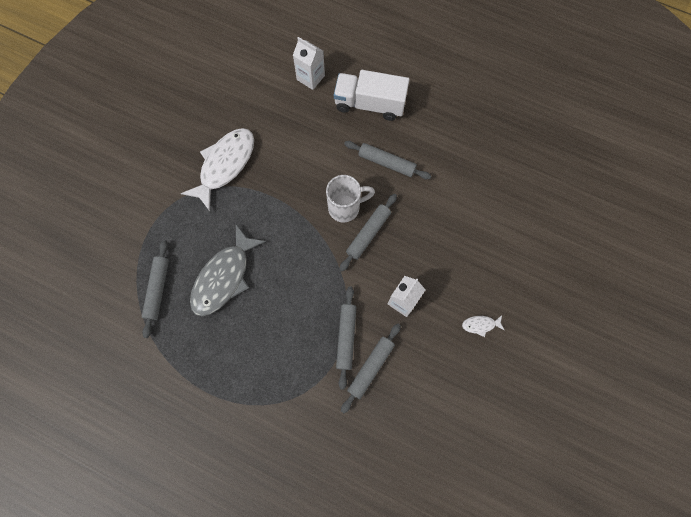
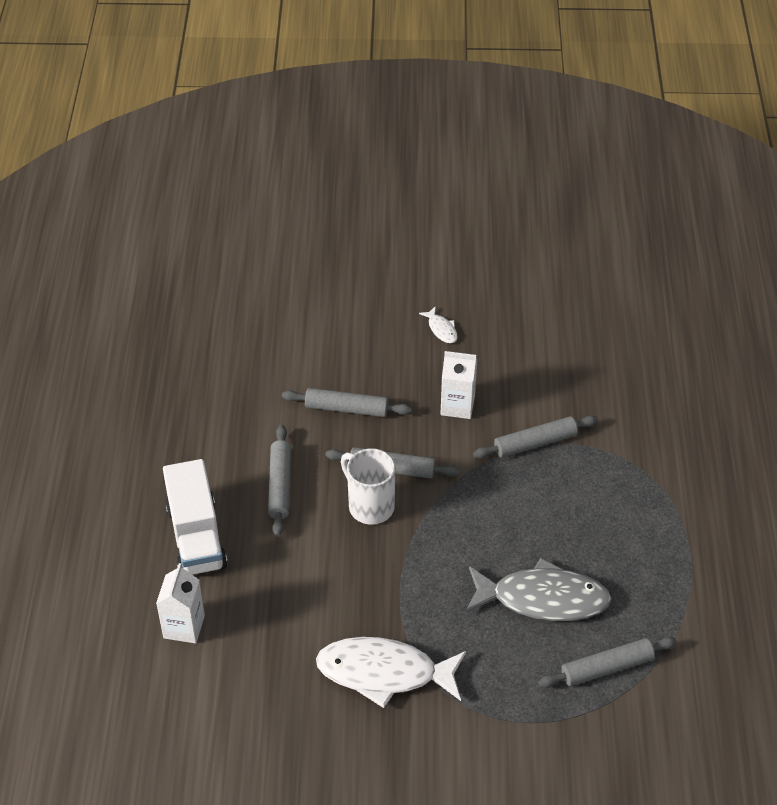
camera: 115 degrees left, 25 degrees down
grey rolling pin [341,323,401,413] -> grey rolling pin moved to [282,388,412,417]

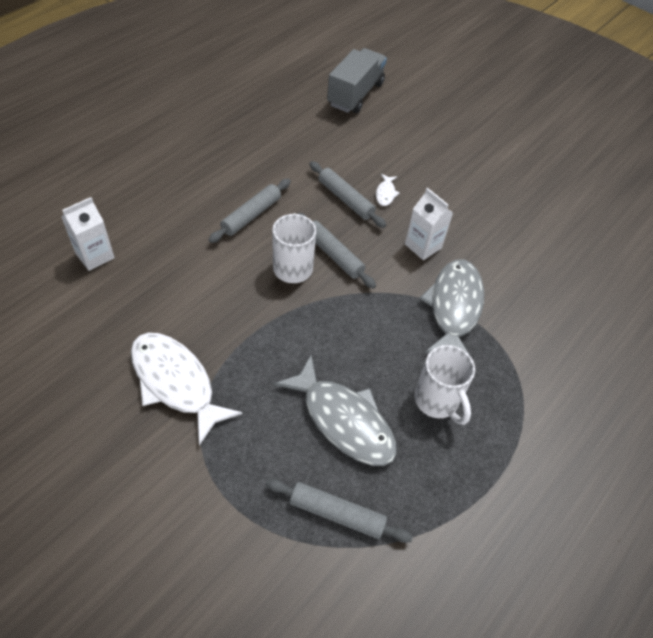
camera: 35 degrees right, 5 degrees up
white truck [163,459,228,575] -> none
white fish [419,306,458,343] -> white fish moved to [376,174,400,206]
grey rolling pin [473,416,598,459] -> grey fish [419,259,484,354]
none -> grey truck [327,48,387,113]
none -> white mug [414,345,475,425]

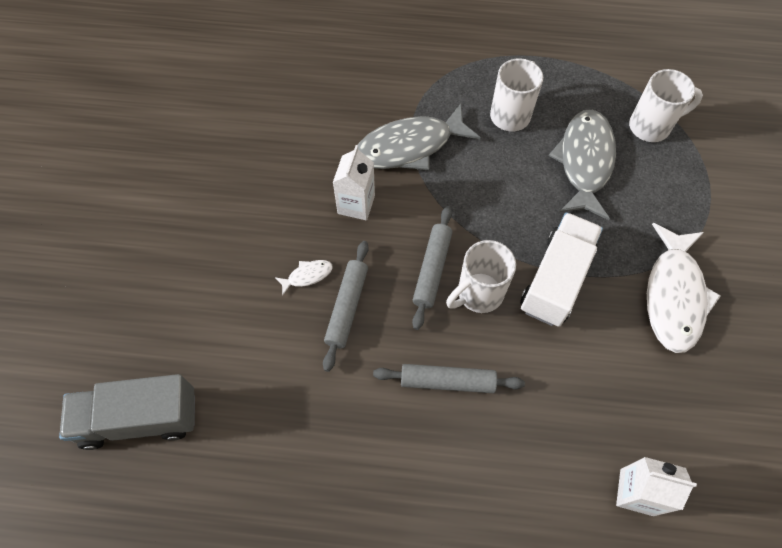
camera: 120 degrees left, 10 degrees up
grey rolling pin [266,479,413,543] -> white mug [629,69,703,142]
none -> white truck [520,212,603,327]

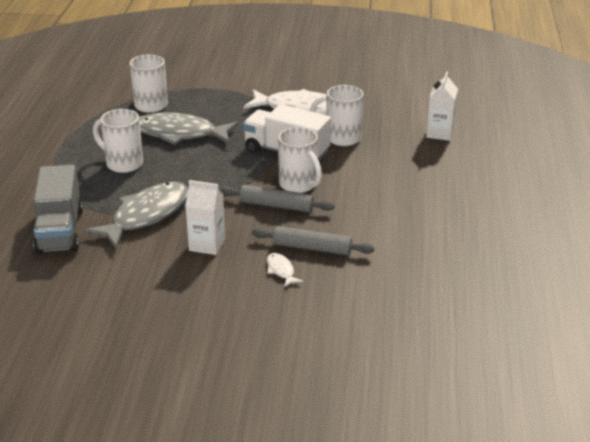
camera: 90 degrees left, 30 degrees down
grey truck [59,374,195,450] -> grey truck moved to [33,165,83,254]
grey fish [358,104,481,170] -> grey fish turned 120 degrees counterclockwise [84,182,189,249]
grey rolling pin [373,364,525,393] -> none
none -> white mug [310,85,364,146]

